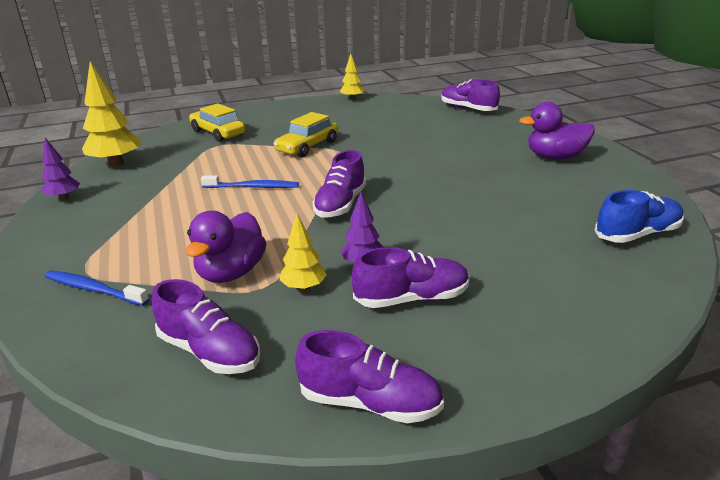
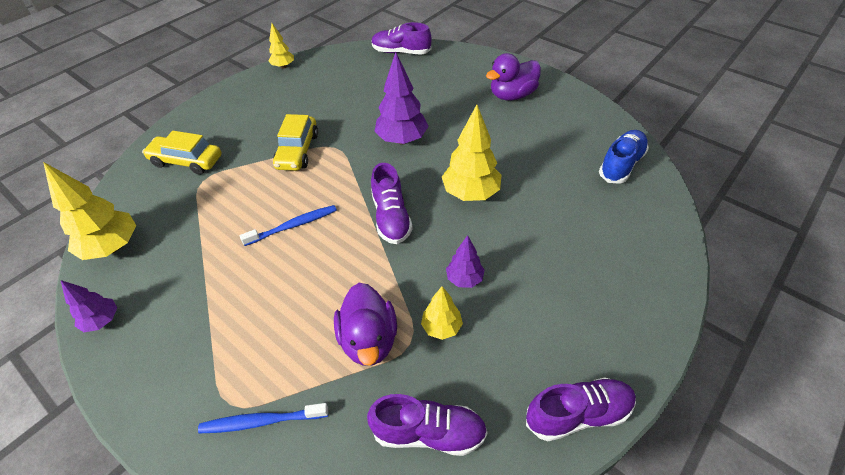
camera: 30 degrees left, 20 degrees up
purple shoe [352,247,470,308] -> none
none -> purple tree [374,52,429,144]
none -> yellow tree [442,105,501,201]

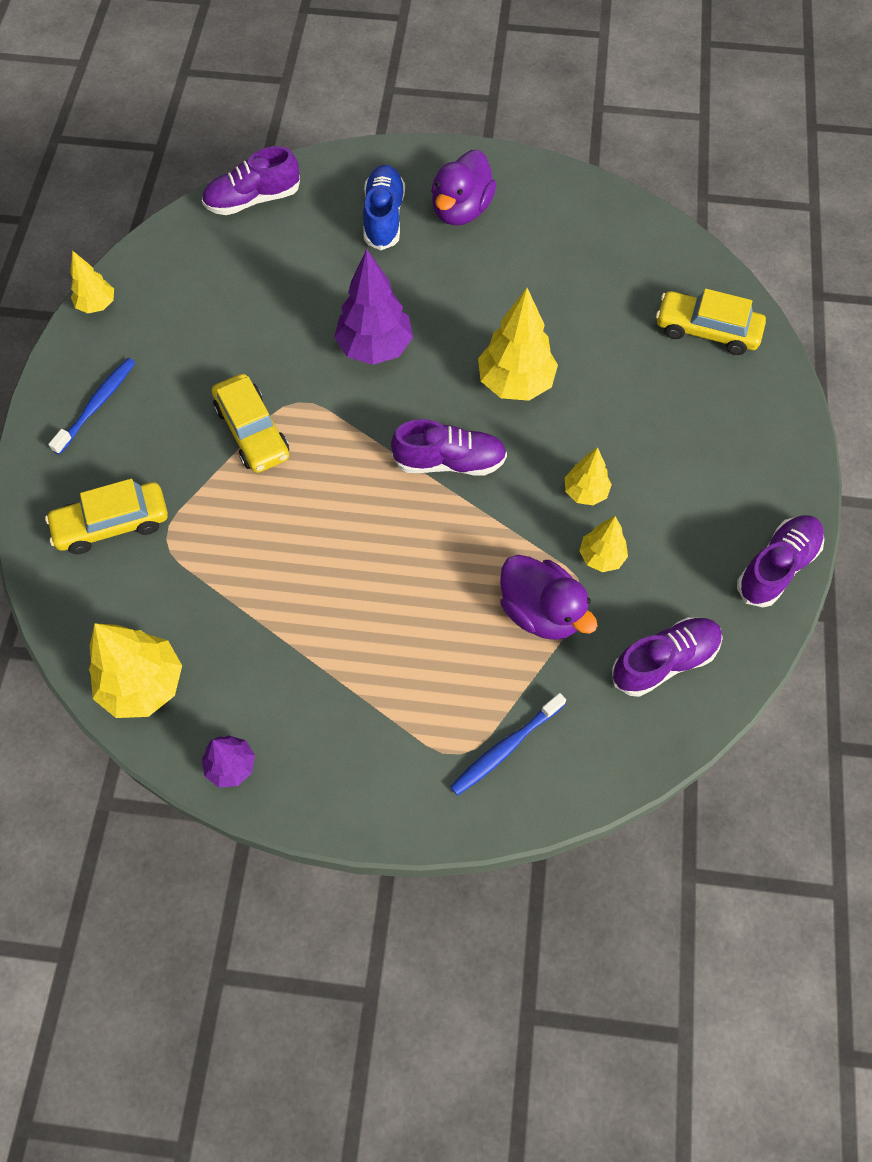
camera: 35 degrees left, 15 degrees up
blue toothbrush [240,205,337,246] -> blue toothbrush moved to [48,358,136,455]
purple shoe [371,163,413,244] -> purple shoe turned 45 degrees counterclockwise [391,419,507,476]
purple tree [446,235,485,288] -> yellow tree [565,447,612,505]
blue shoe [599,130,649,184] -> blue shoe moved to [363,165,405,250]
none -> yellow car [656,288,766,355]

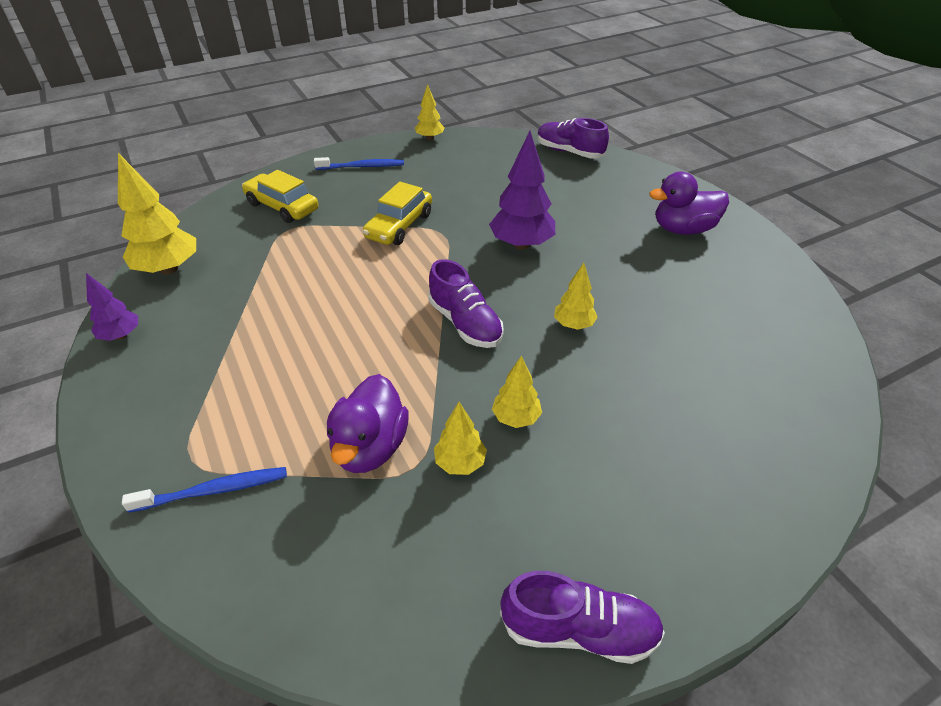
camera: 55 degrees right, 20 degrees down
blue shoe [363,165,405,250] -> none
blue toothbrush [450,693,566,796] -> blue toothbrush turned 150 degrees clockwise [122,467,287,512]
yellow tree [478,288,558,401] -> yellow tree [554,263,598,330], size x0.57
purple shoe [612,617,723,697] -> none
yellow car [656,288,766,355] -> none

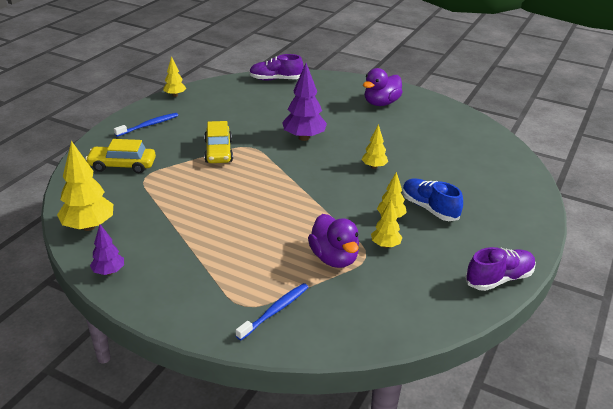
camera: 35 degrees left, 10 degrees down
purple shoe [428,259,504,348] -> none
none -> blue shoe [402,179,463,221]

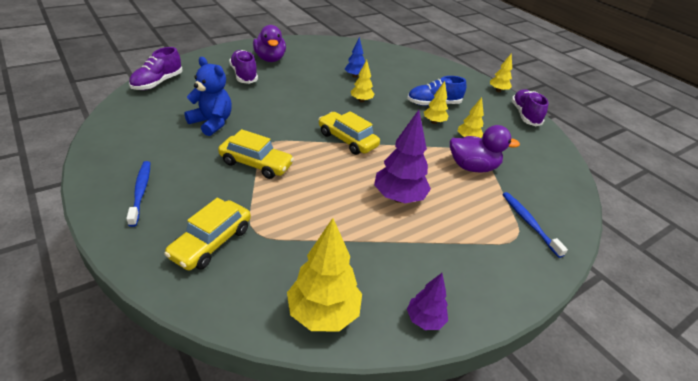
camera: 65 degrees left, 5 degrees up
yellow tree [163,56,186,97] -> yellow tree moved to [490,53,512,92]
purple tree [282,63,327,141] -> purple tree moved to [374,110,431,203]
none -> blue teddy bear [184,57,232,136]
none -> purple shoe [229,50,258,84]
none -> yellow car [318,111,380,155]
none -> blue tree [345,37,365,78]

